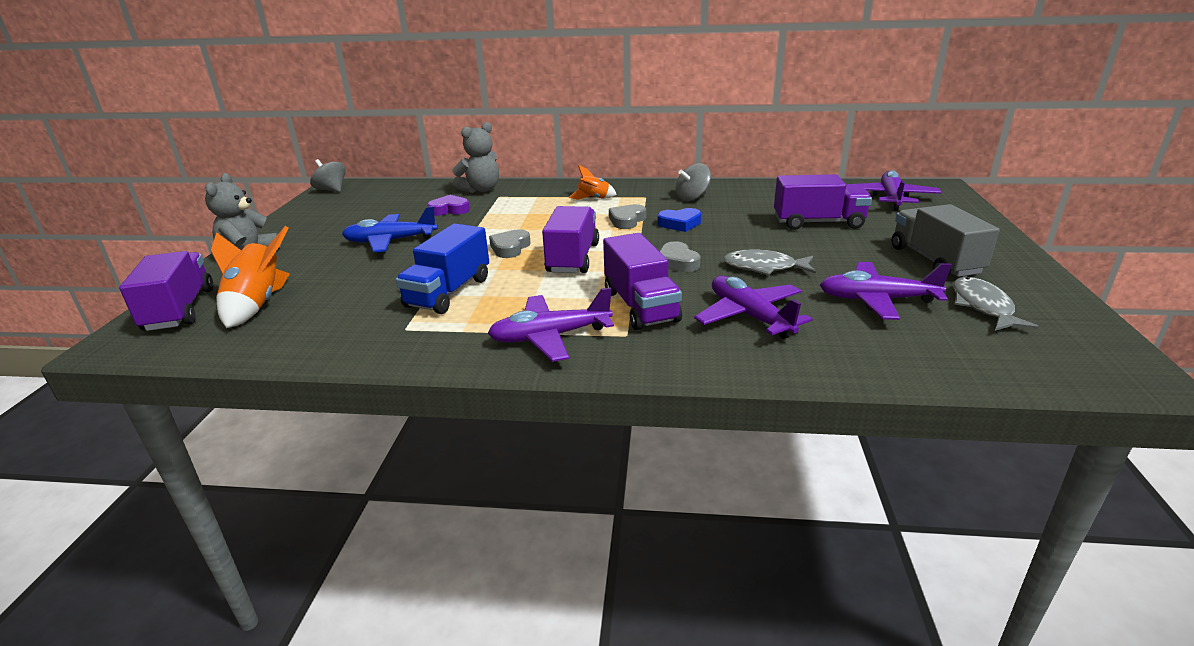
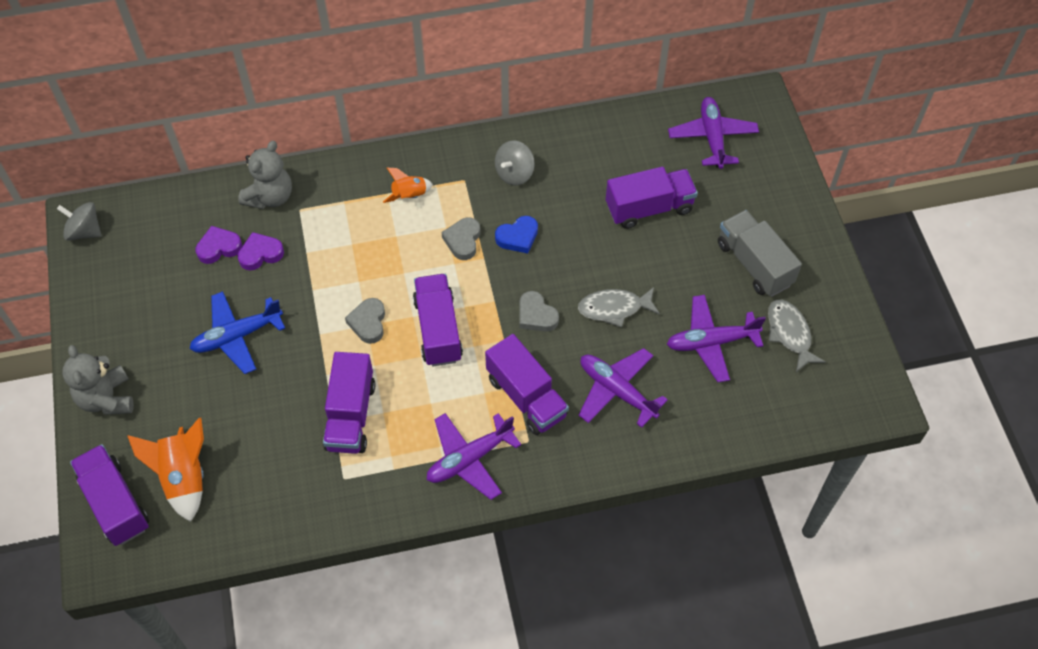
camera: 20 degrees left, 30 degrees up
blue truck [396,224,489,314] -> purple truck [323,352,375,454]
none -> purple heart [195,226,242,264]

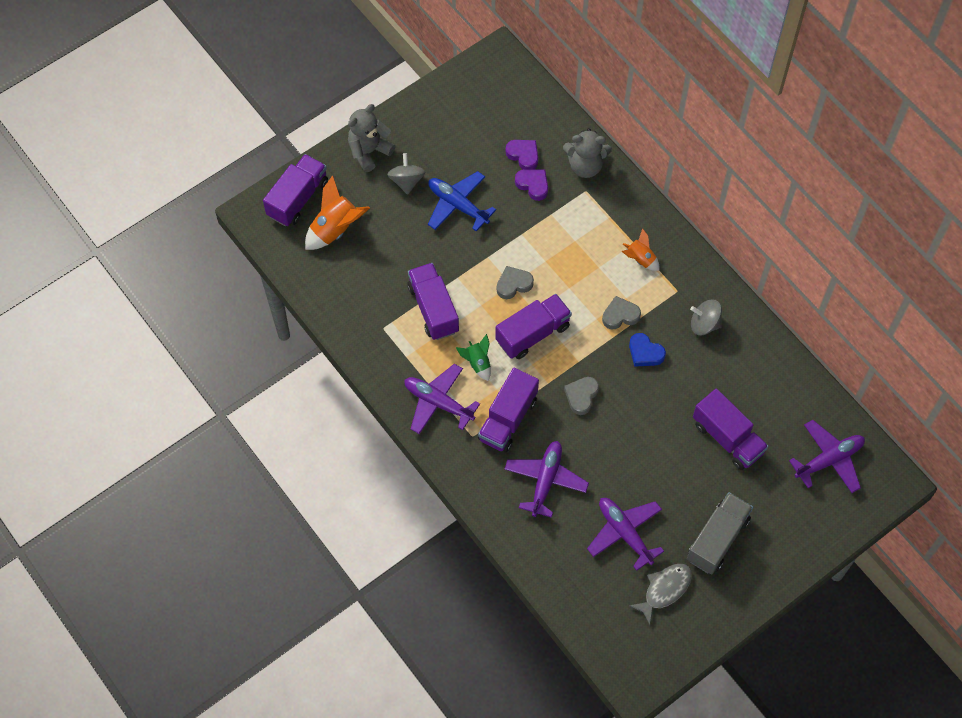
camera: 65 degrees right, 5 degrees up
grey spinning top [57,202,102,241] -> grey spinning top moved to [387,153,425,195]
purple truck [323,352,375,454] -> purple truck turned 90 degrees clockwise [407,263,459,340]
grey fish [578,287,660,328] -> none
none -> green rocket [456,334,491,381]

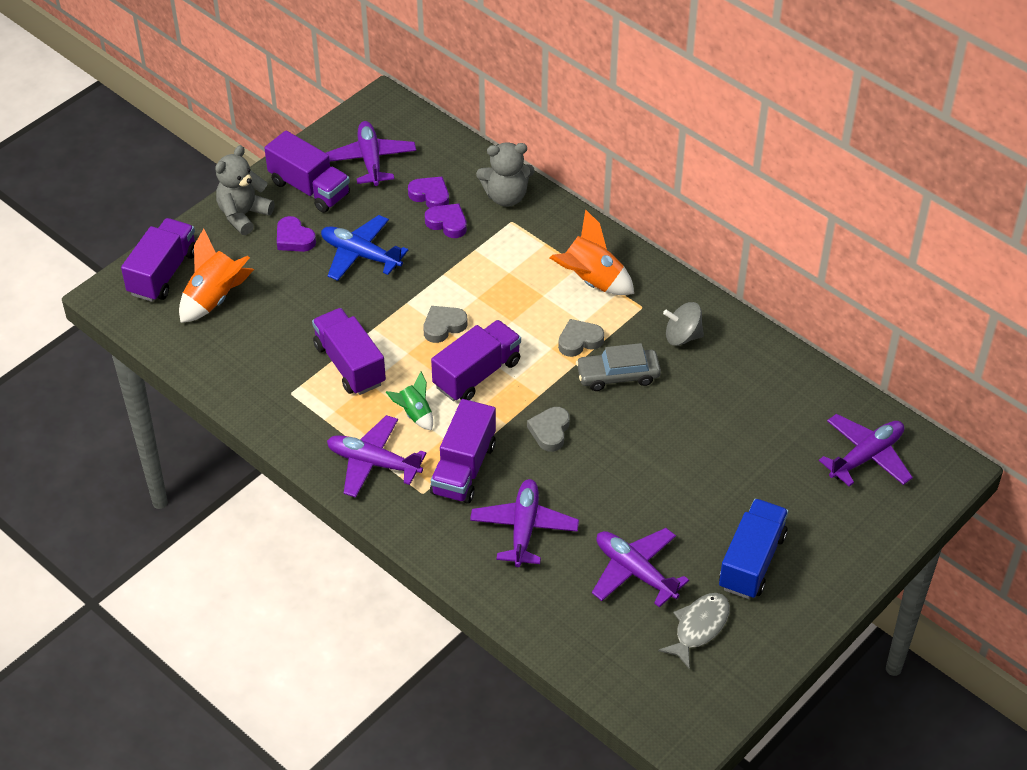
camera: 10 degrees left, 15 degrees down
grey spinning top [387,153,425,195] -> purple heart [277,216,316,252]
orange rocket [622,228,659,271] -> orange rocket [550,209,634,295], size x1.71
blue heart [629,333,666,367] -> grey car [576,343,661,391]
grey truck [687,492,753,575] -> blue truck [719,499,789,599]
purple truck [693,389,769,470] -> purple truck moved to [264,131,350,213]
none -> purple plane [326,121,416,186]

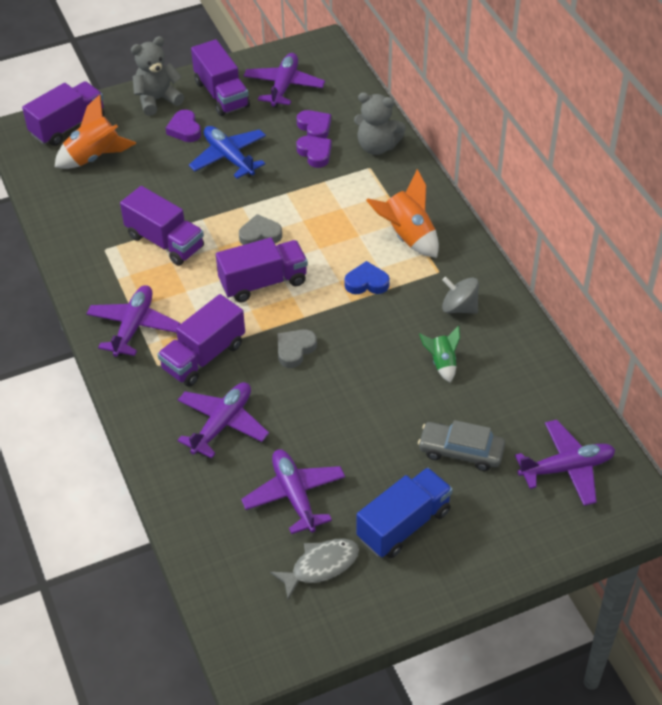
camera: 25 degrees right, 0 degrees up
purple truck [312,308,386,395] -> purple truck turned 135 degrees clockwise [120,186,204,266]
purple plane [327,415,426,497] -> purple plane turned 60 degrees clockwise [86,285,181,357]
green rocket [386,371,433,431] -> green rocket moved to [419,326,460,382]
grey heart [558,319,604,357] -> blue heart [345,261,390,294]
grey car [576,343,661,391] -> grey car moved to [418,420,505,471]

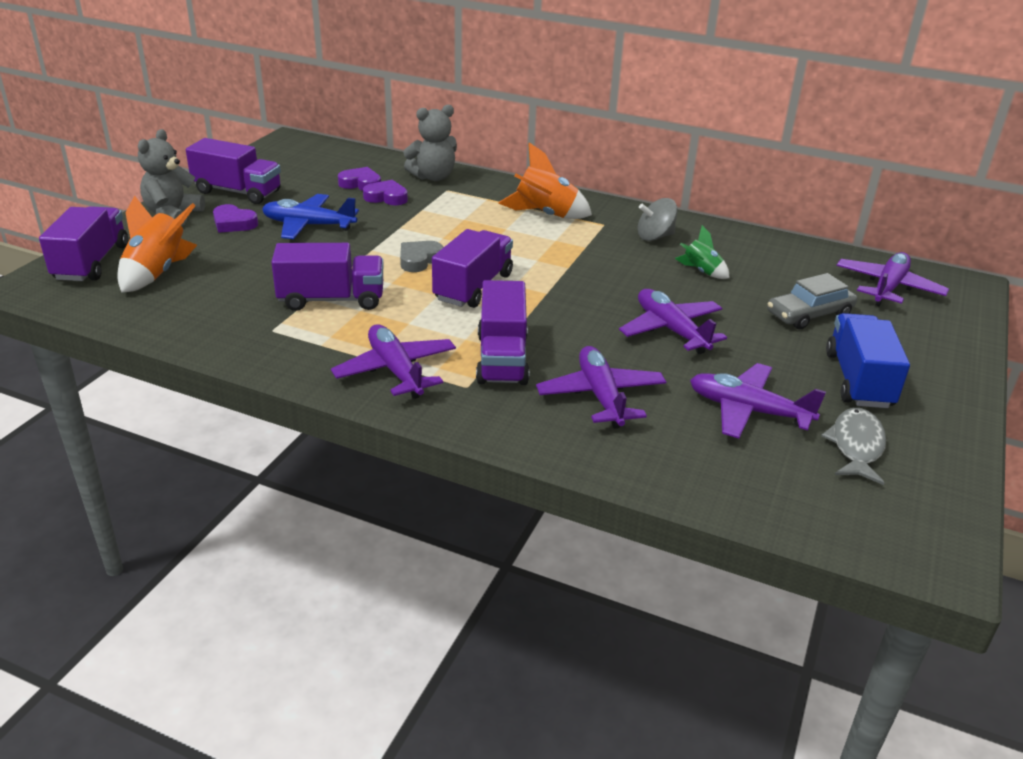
camera: 45 degrees left, 15 degrees down
purple plane [244,53,325,108] -> purple plane moved to [619,289,727,354]
grey heart [278,329,317,368] -> none
blue heart [345,261,390,294] -> none

